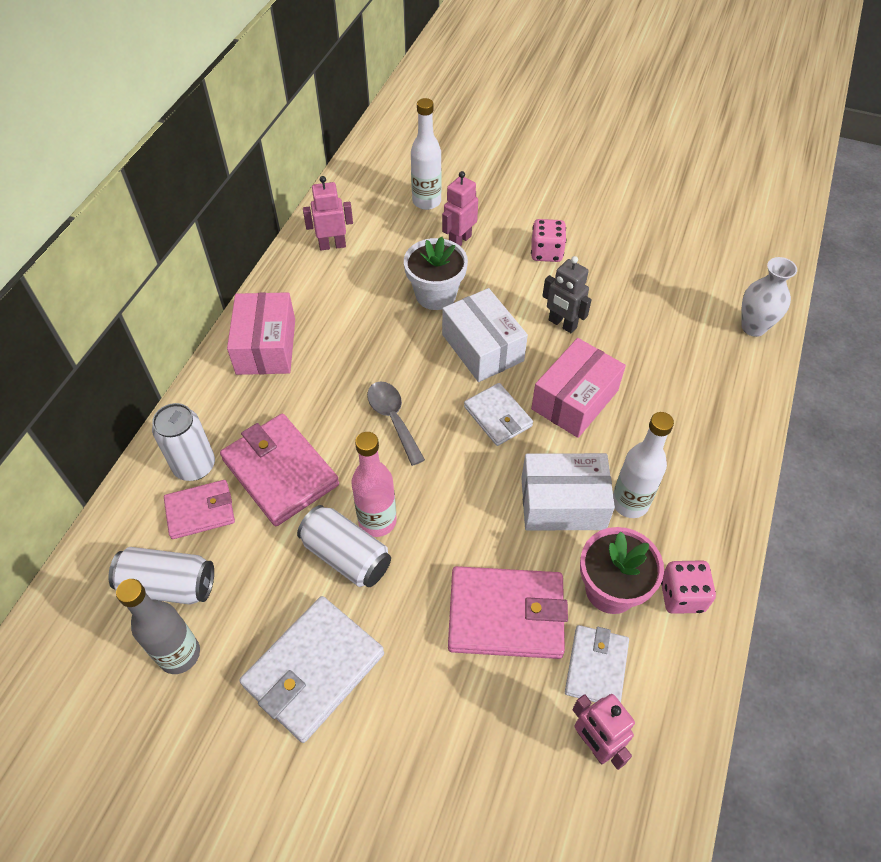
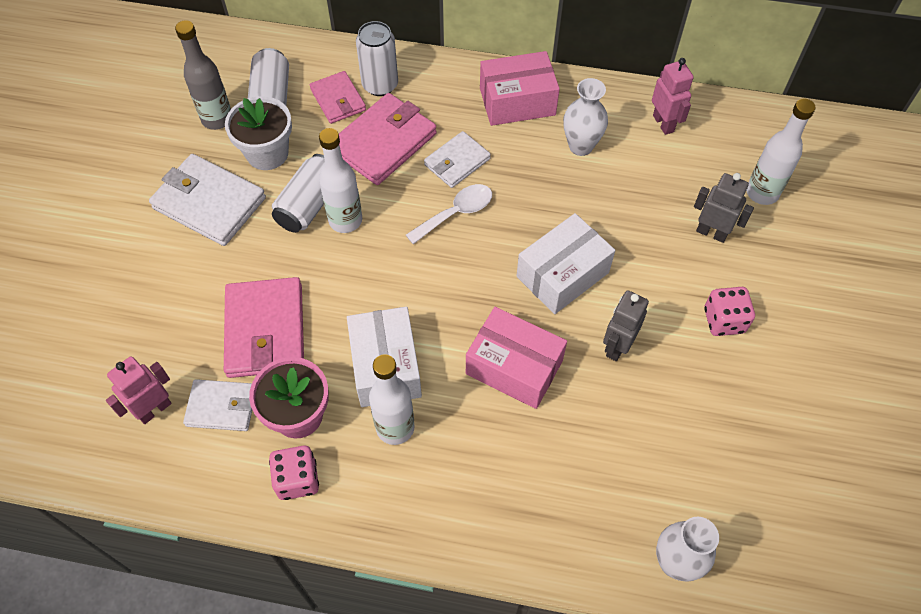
camera: 80 degrees right, 5 degrees up
pink bottle [351,432,397,537] -> white bottle [319,128,362,233]
grey spoon [367,381,425,466] -> white spoon [406,184,492,244]
white flower pot [404,237,468,310] -> white flower pot moved to [225,96,292,170]
pink robot [442,171,478,246] -> grey robot [694,173,754,243]
white wallet [464,383,533,446] -> white wallet moved to [424,131,491,188]
none -> white vase [563,78,608,156]

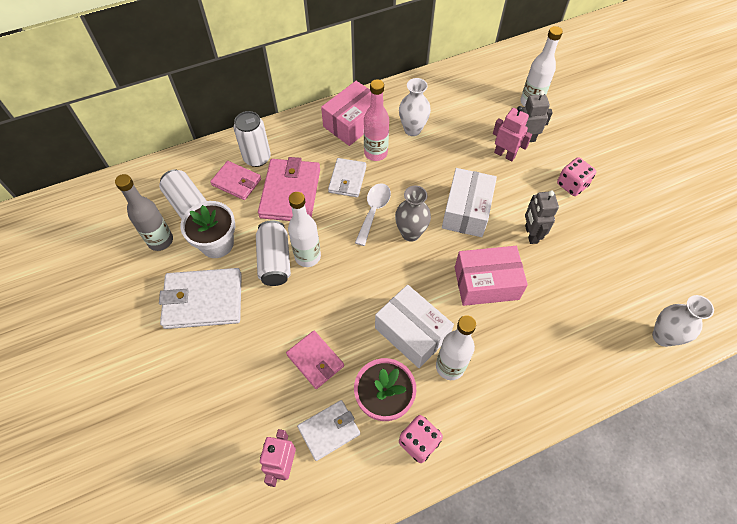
camera: 35 degrees left, 0 degrees up
pink wallet [224,277,304,378] -> pink wallet [286,331,344,389], size x0.61
pink robot [652,58,694,135] -> pink robot moved to [493,106,532,161]
none -> pink bottle [364,79,389,161]
none -> grey vase [395,186,431,242]

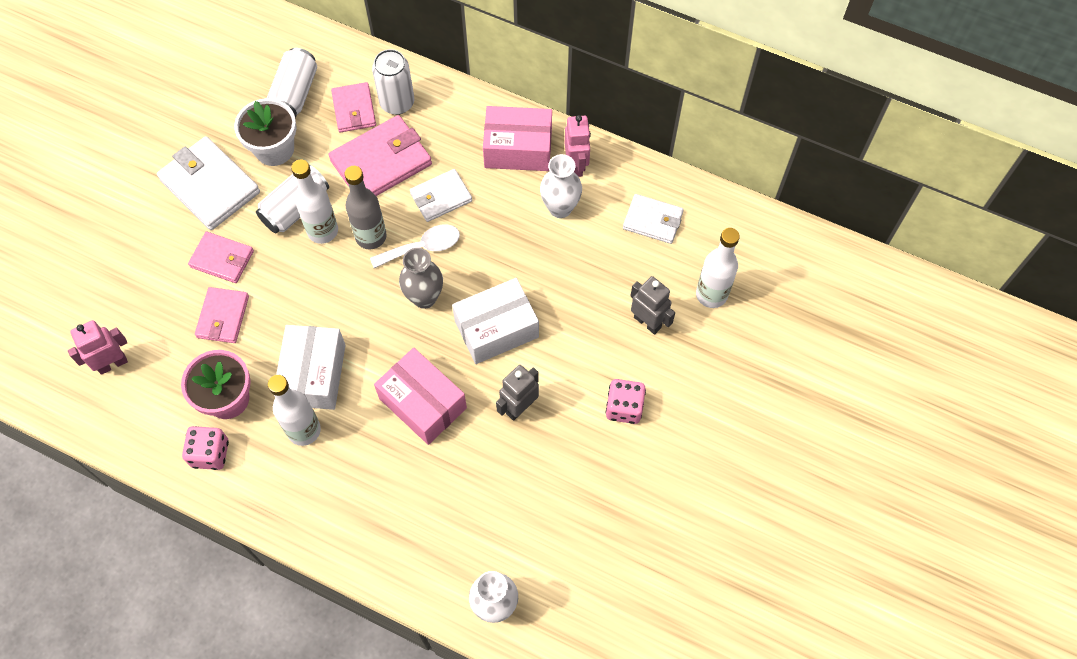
camera: 50 degrees right, 5 degrees up
grey bottle [115,174,173,251] -> grey bottle moved to [345,166,387,249]
white wallet [297,400,360,461] -> white wallet moved to [623,194,684,244]
pink bottle [364,79,389,161] -> none
pink robot [493,106,532,161] -> pink robot moved to [565,115,591,177]
none -> pink wallet [188,232,254,283]

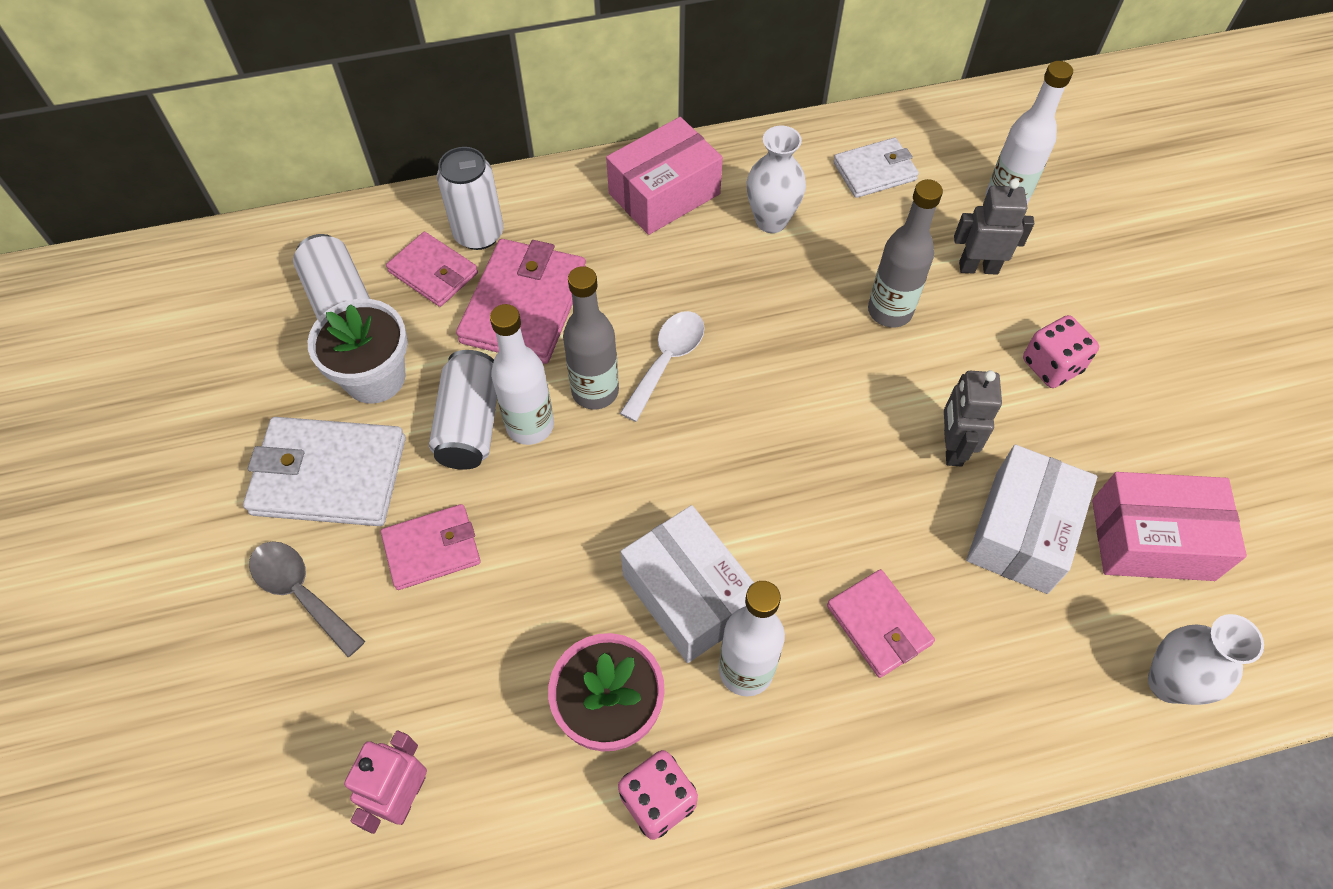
camera: 40 degrees left, 5 degrees down
pink wallet [195,287,249,343] -> pink wallet moved to [827,569,935,678]
pink box [374,348,467,445] -> pink box moved to [1092,472,1247,581]
grey vase [399,248,443,309] -> none
white wallet [410,169,472,222] -> none
white box [452,278,539,364] -> white box moved to [966,445,1097,594]
pink robot [565,115,591,177] -> none
none -> grey spoon [249,541,365,657]
none -> grey bottle [868,179,943,327]

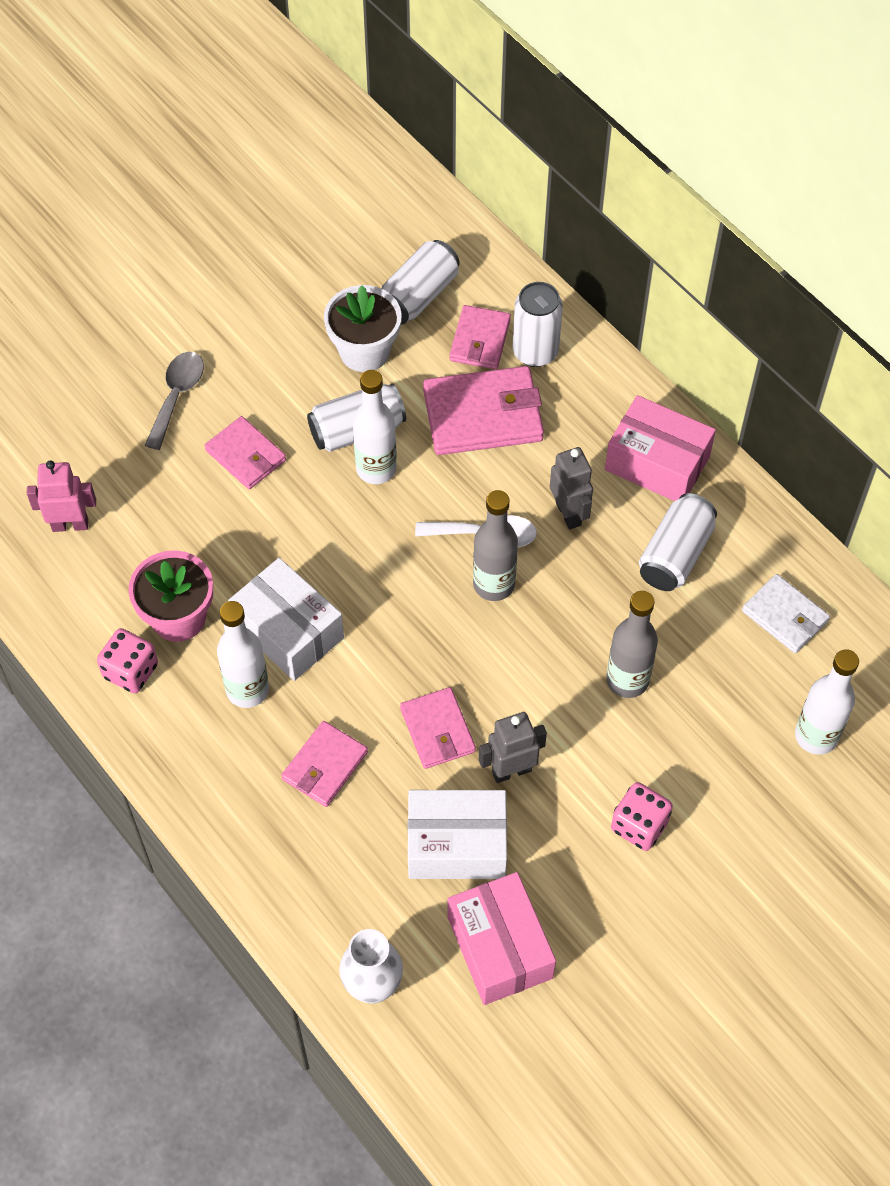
camera: 65 degrees right, 0 degrees up
white wallet [243,417,406,526] -> none
grey bottle [563,266,619,410] -> grey bottle moved to [473,490,518,601]
white box [621,505,754,663] -> white box turned 75 degrees counterclockwise [228,558,344,681]
white vase [746,126,806,233] -> white can [639,493,717,591]
grey robot [954,179,1034,274] -> grey robot moved to [550,447,593,530]
none -> pink wallet [400,687,476,769]

